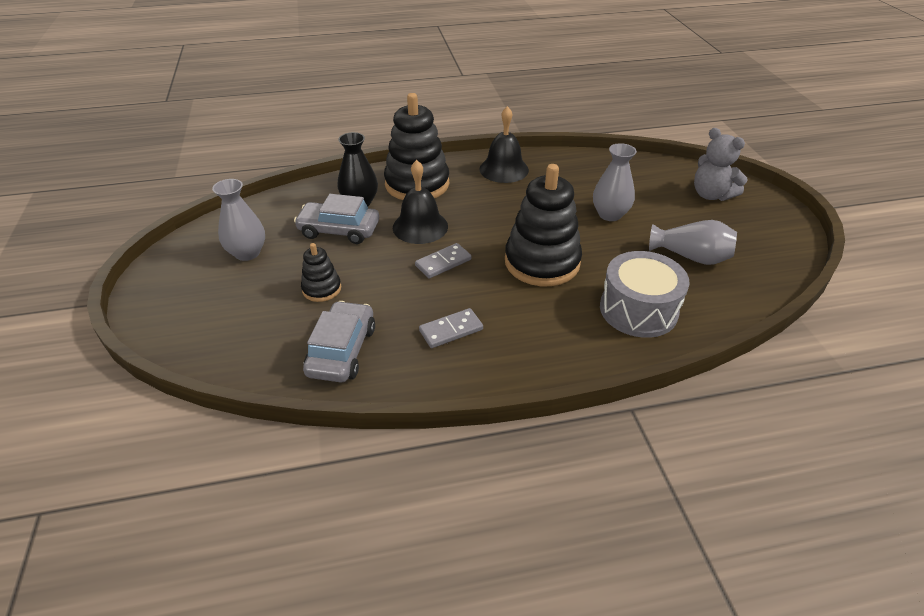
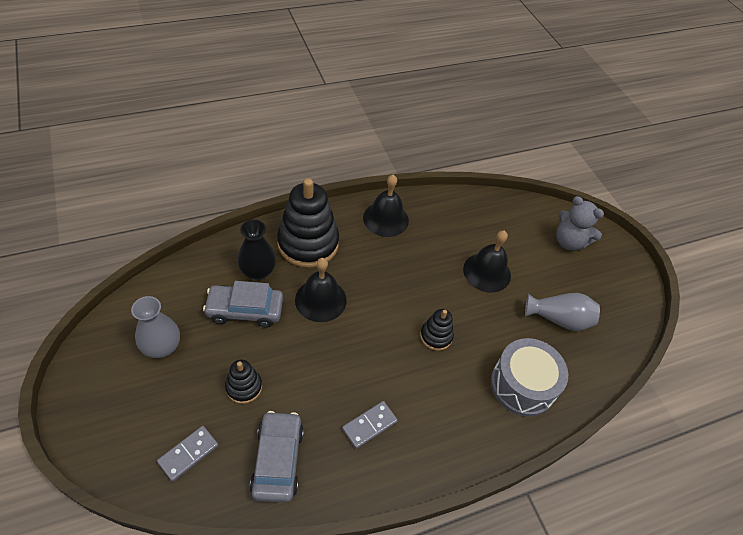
camera: 15 degrees left, 10 degrees up
grey domino [415,243,471,279] -> grey domino moved to [157,426,218,482]
black stacking toy [505,164,582,286] -> black stacking toy [420,309,454,351], size x0.49
grey vase [593,143,637,221] -> black bell [463,230,511,293]

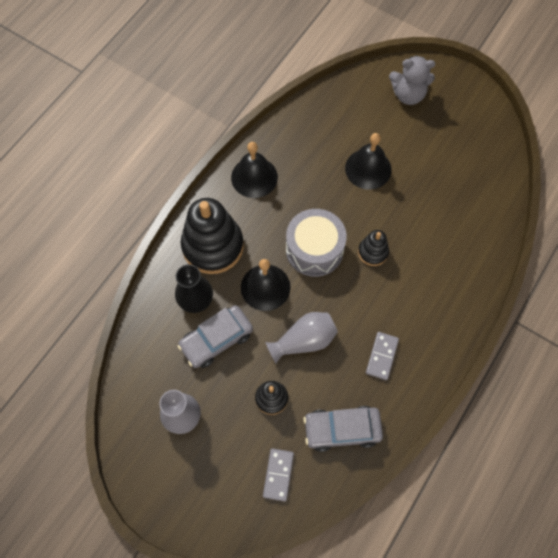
camera: 30 degrees left, 15 degrees up
grey car [250,411,304,502] -> grey car turned 60 degrees counterclockwise [303,406,383,452]
grey drum [491,338,568,417] -> grey drum moved to [286,209,347,277]
grey vase [525,293,600,331] -> grey vase moved to [265,312,338,363]

